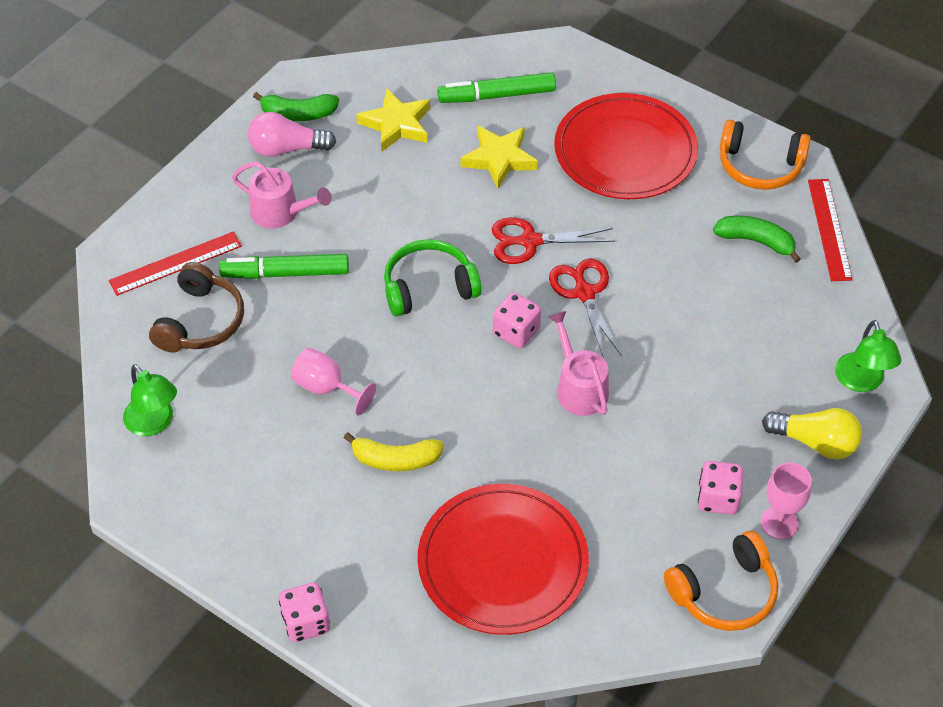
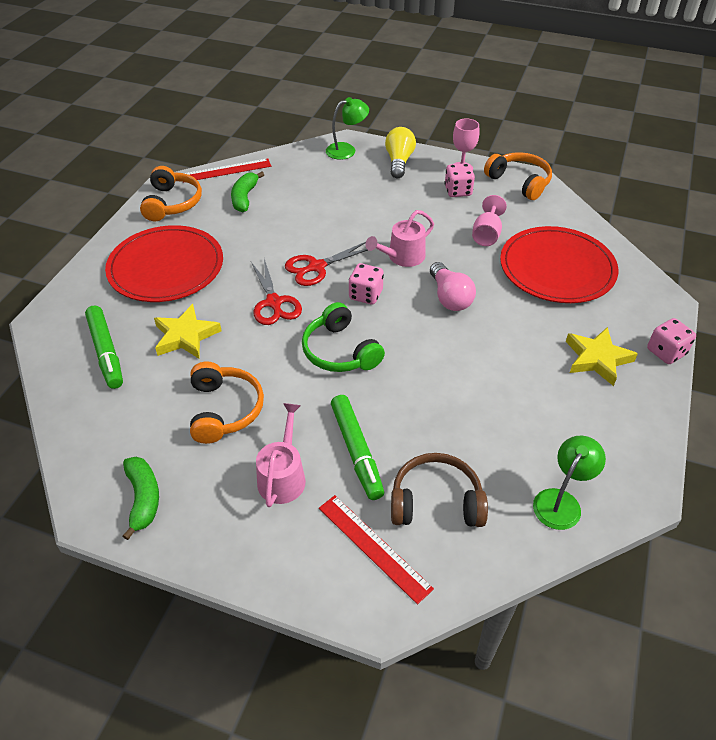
camera: 105 degrees left, 5 degrees down
pink light bulb [248,112,336,157] -> pink light bulb moved to [430,262,476,311]
pink goblet [291,348,376,416] -> pink goblet moved to [472,195,507,246]
yellow banana [343,432,444,471] -> none
yellow star [356,89,430,151] -> yellow star moved to [566,327,638,386]
none -> orange headphones [190,362,264,444]

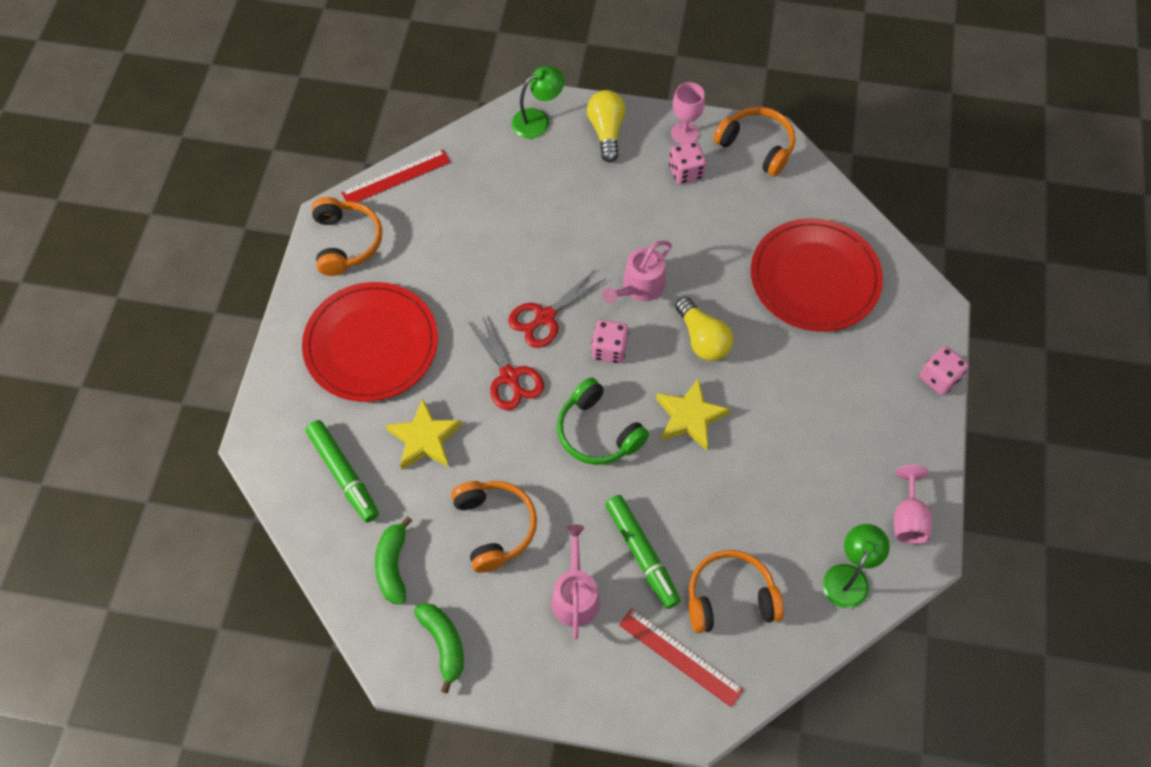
camera: 10 degrees left, 15 degrees up
green banana [231,172,264,212] -> green banana moved to [375,516,412,604]
brown headphones [391,453,488,527] -> orange headphones [689,550,784,633]
pink light bulb [430,262,476,311] -> yellow light bulb [675,297,733,361]
pink goblet [472,195,507,246] -> pink goblet moved to [894,465,932,544]
yellow star [566,327,638,386] -> yellow star moved to [656,378,730,450]

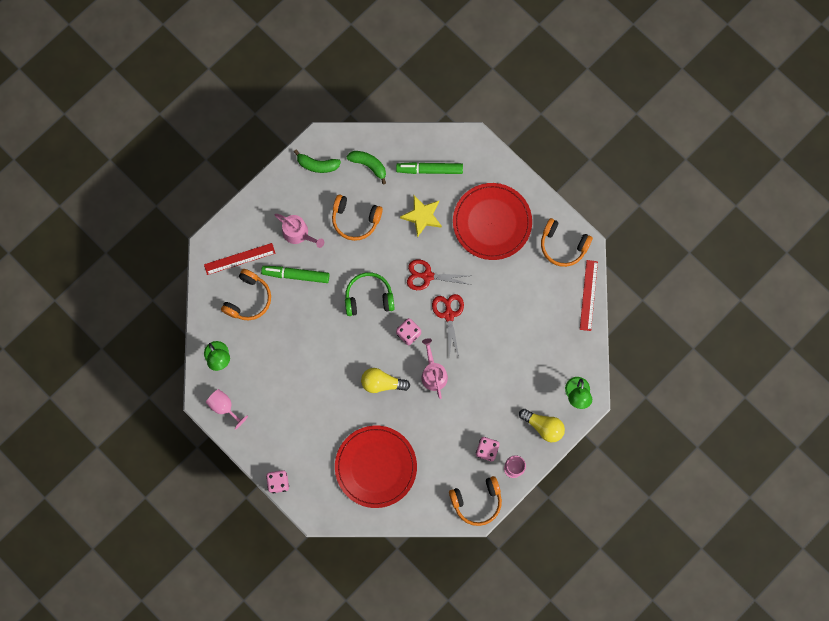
camera: 125 degrees right, 15 degrees up
yellow star [656,378,730,450] -> none

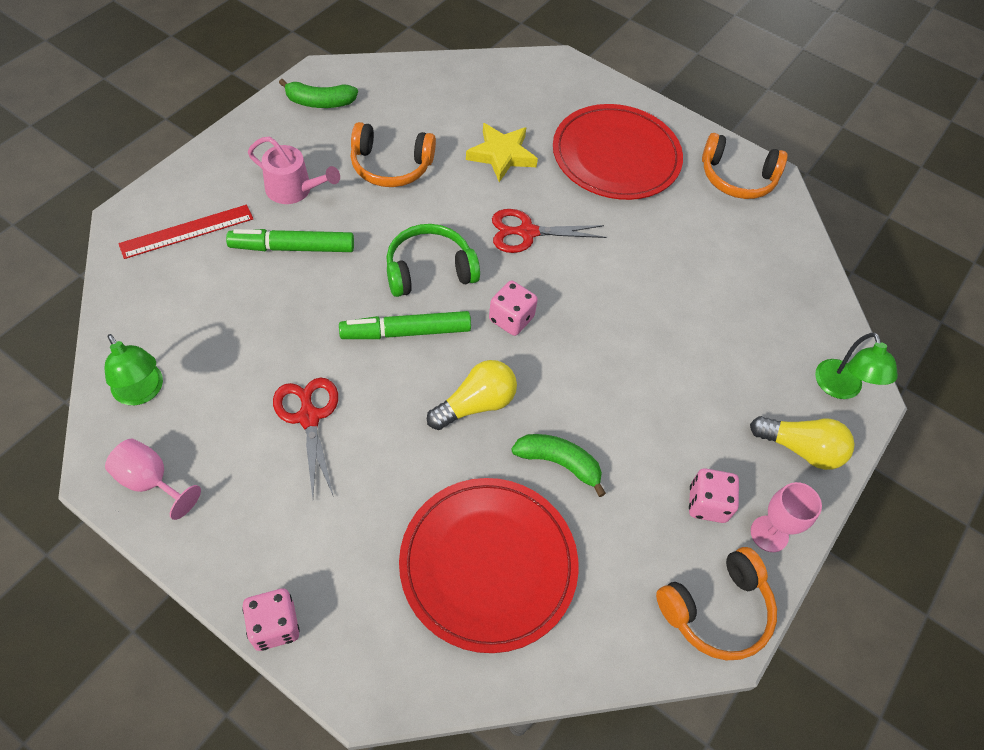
camera: 15 degrees left, 20 degrees down
orange headphones [221,269,271,320] -> none
green banana [346,151,386,184] -> green banana moved to [511,434,606,497]
yellow light bulb [361,368,410,393] -> yellow light bulb turned 150 degrees clockwise [427,360,517,430]
green marker [396,162,463,174] -> green marker moved to [339,311,471,339]
pink watering can [421,338,448,399] -> none
red scissors [432,294,464,359] -> red scissors moved to [273,378,338,498]
red ruler [580,260,598,331] -> none

